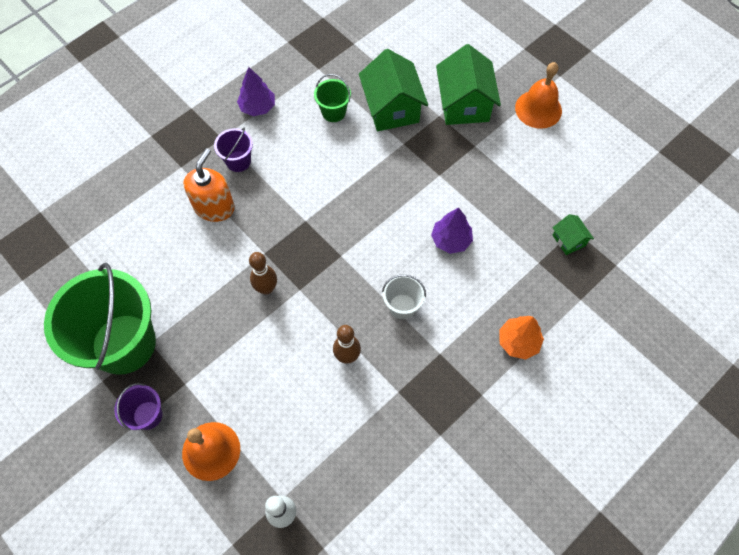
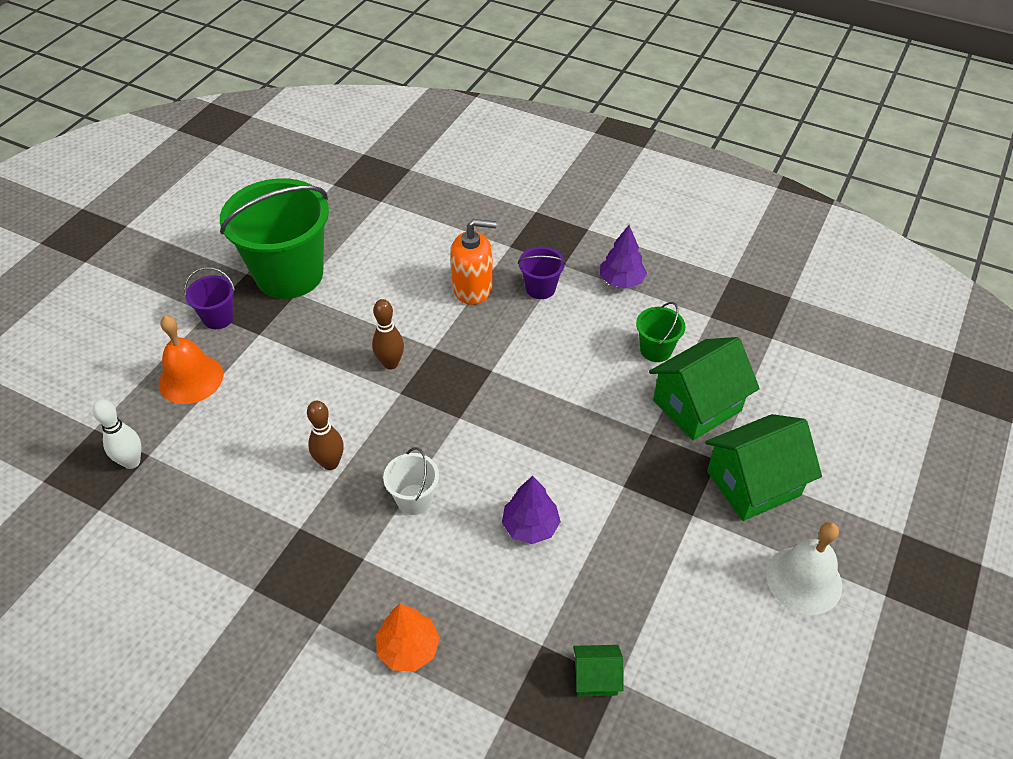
camera: 70 degrees right, 15 degrees down
orange bell [515,62,562,129] -> white bell [766,522,842,615]
green house [552,214,594,255] -> green house turned 45 degrees clockwise [573,645,623,696]

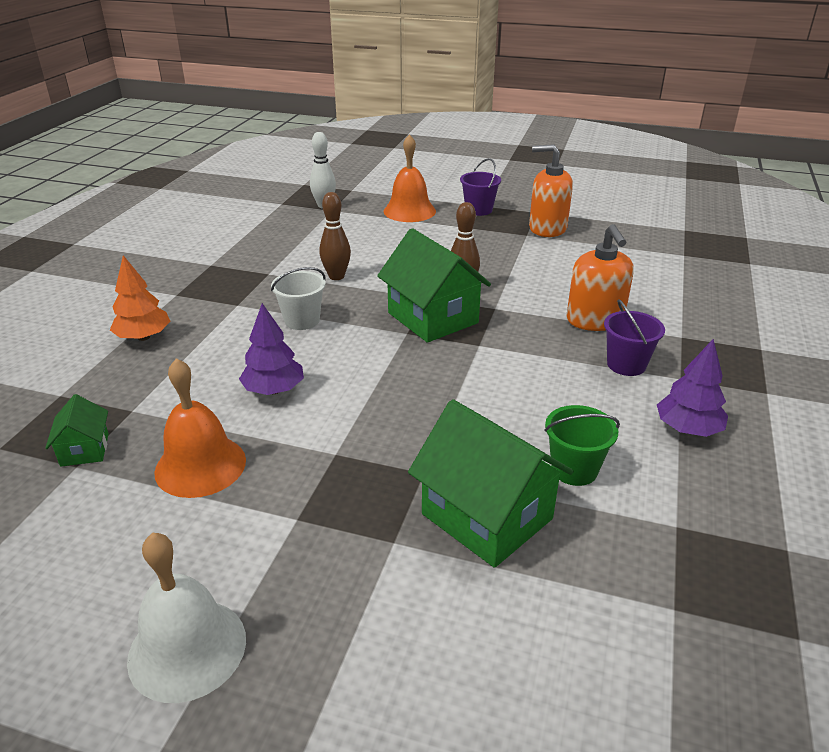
camera: 80 degrees right, 15 degrees down
green bucket [220,178,329,299] -> orange soap dispenser [529,144,573,237]
green house [705,414,822,521] -> green house moved to [377,228,491,343]
none -> orange bell [154,358,246,498]

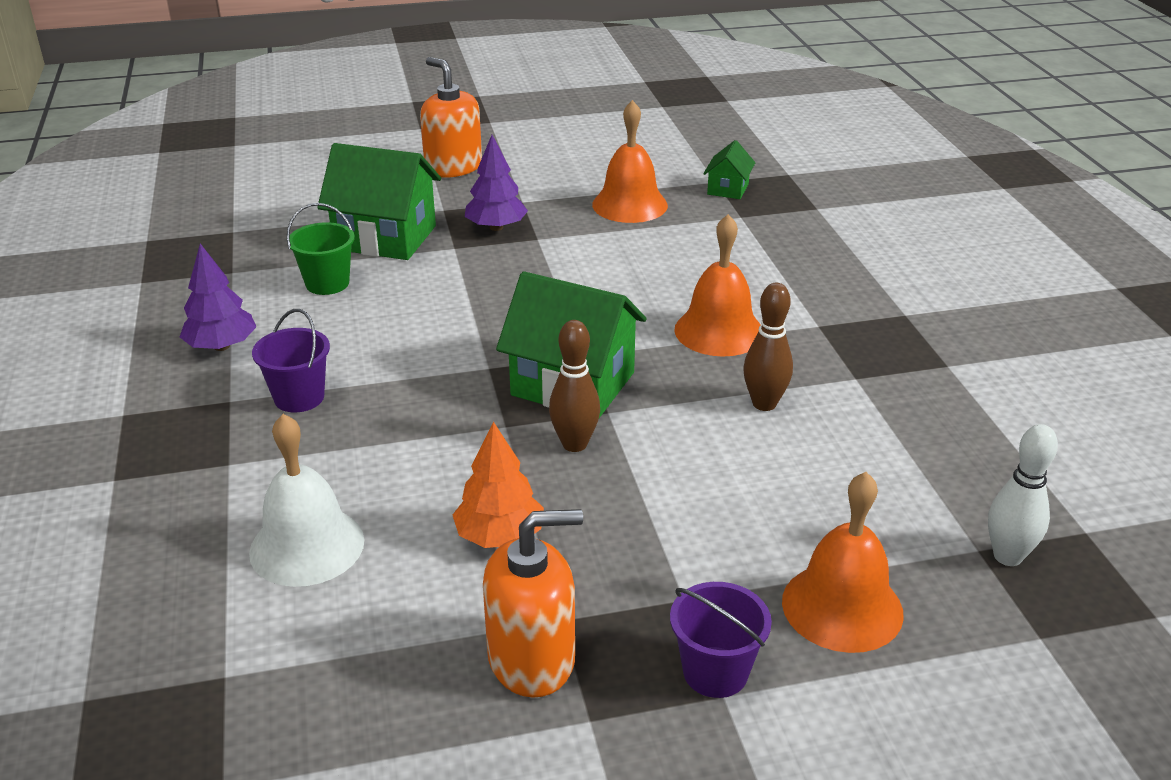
camera: 150 degrees right, 0 degrees up
green house [45,394,109,467] -> green house turned 60 degrees clockwise [703,140,755,199]
orange tree [110,255,171,341] -> orange tree moved to [453,422,544,548]
white bell [127,533,246,703] -> white bell moved to [249,414,364,587]
purple tree [239,303,304,395] -> purple tree moved to [465,135,528,231]
white bucket [271,267,326,330] -> orange bell [674,214,761,357]
orange soap dispenser [566,224,634,331] -> orange soap dispenser moved to [420,57,482,178]

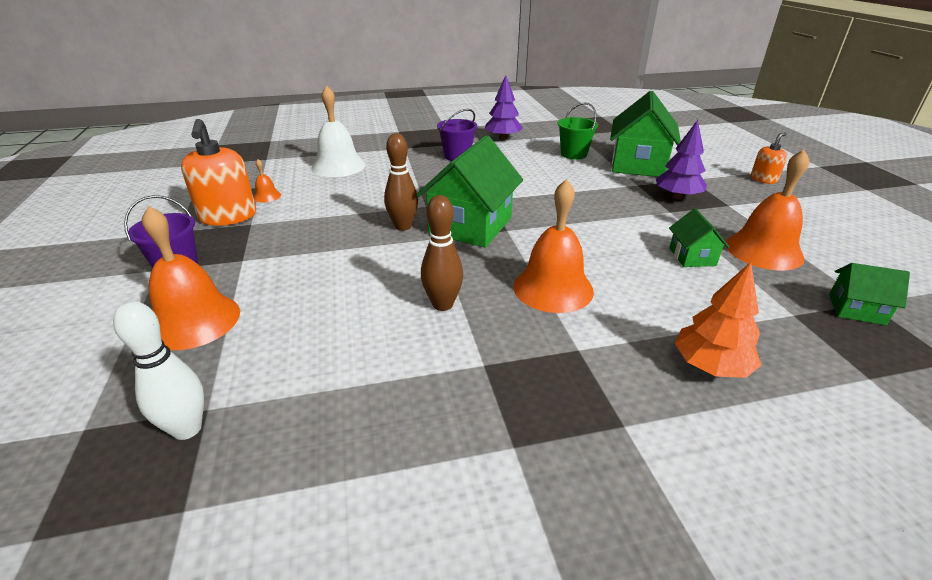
camera: 90 degrees right, 0 degrees up
orange soap dispenser [420,57,482,178] -> orange soap dispenser [751,132,787,184], size x0.54
orange tree [453,422,544,548] -> orange tree moved to [675,262,762,378]
none -> orange bell [253,159,281,203]
none -> green house [669,208,729,267]

